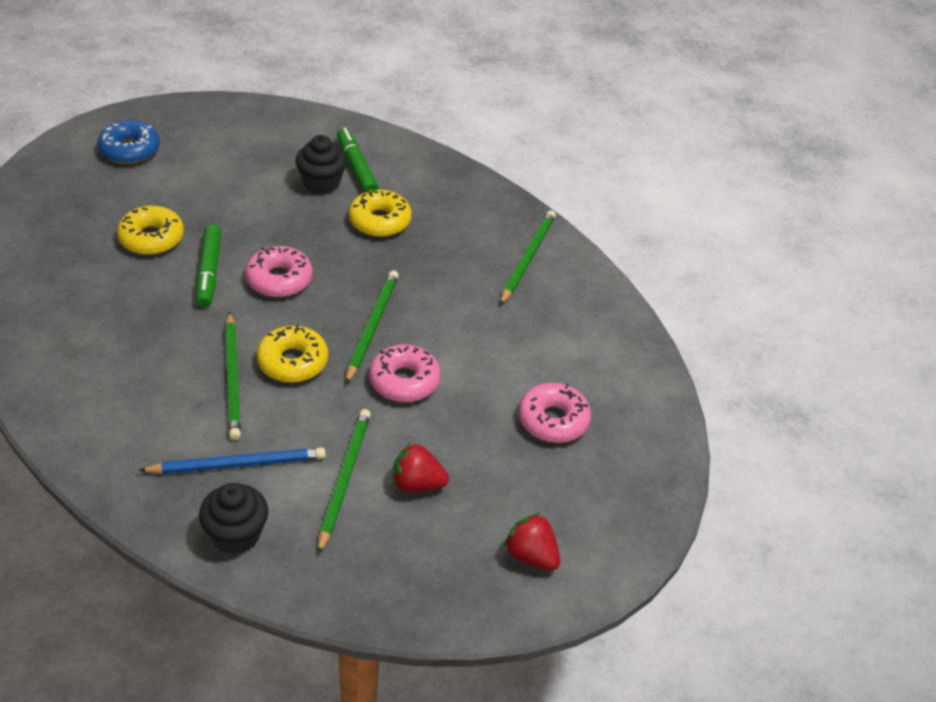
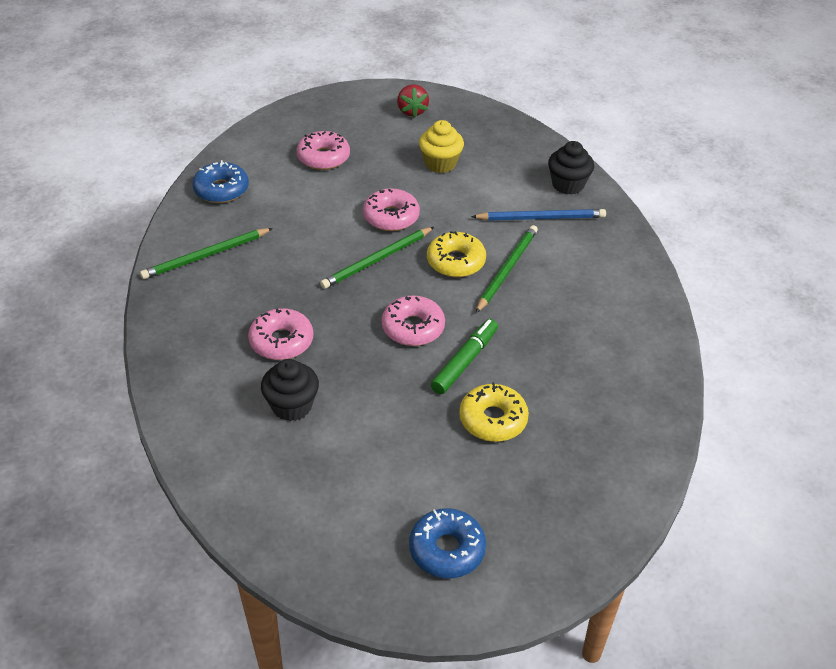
camera: 140 degrees left, 0 degrees up
blue pencil [138,448,326,474] -> blue pencil turned 150 degrees clockwise [471,209,606,221]
green pencil [318,409,371,555] -> none
green marker [337,128,379,193] -> none
yellow donut [349,190,412,237] -> pink donut [248,309,313,360]
red strawberry [393,443,449,492] -> yellow cupcake [419,120,464,173]
none -> blue donut [192,160,249,203]

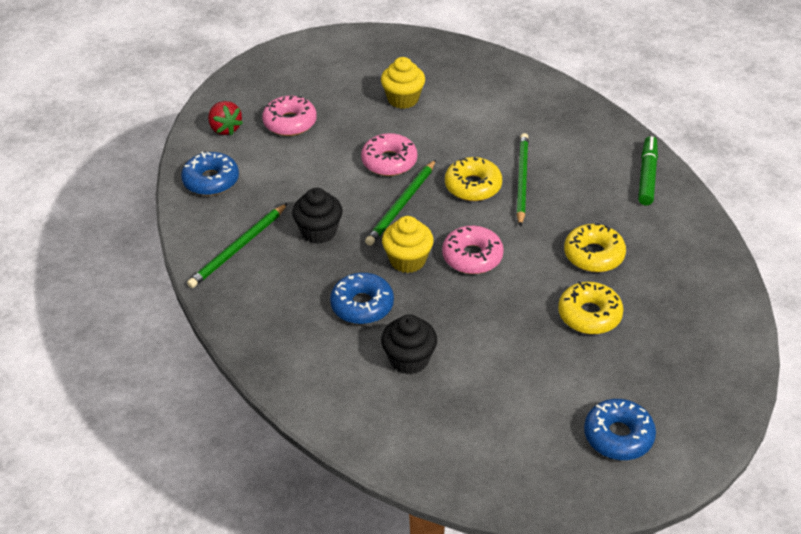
camera: 20 degrees left, 0 degrees up
pink donut [248,309,313,360] -> blue donut [330,273,394,324]
red strawberry [397,84,429,118] -> red strawberry moved to [208,101,243,135]
green marker [431,319,498,394] -> green marker moved to [638,136,658,205]
blue pencil [471,209,606,221] -> none
black cupcake [548,141,594,195] -> black cupcake moved to [292,188,343,244]
none -> yellow cupcake [382,216,434,273]
none -> yellow donut [564,223,626,272]

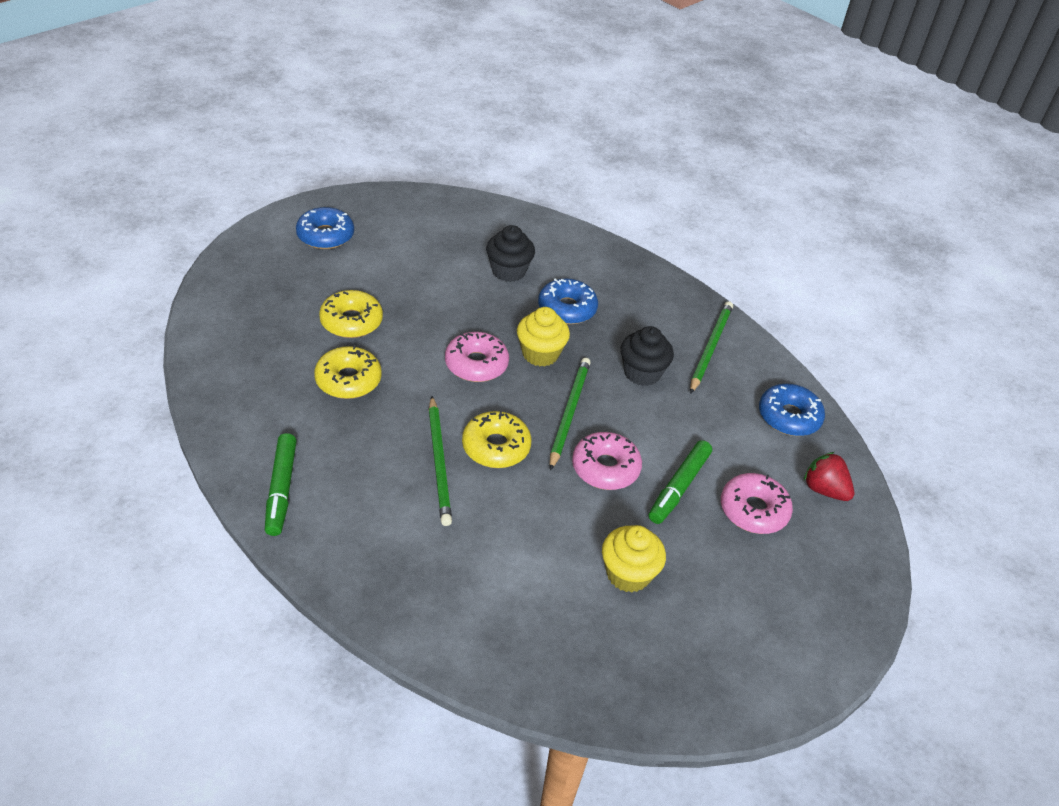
camera: 160 degrees right, 0 degrees up
none -> green marker [649,440,712,524]

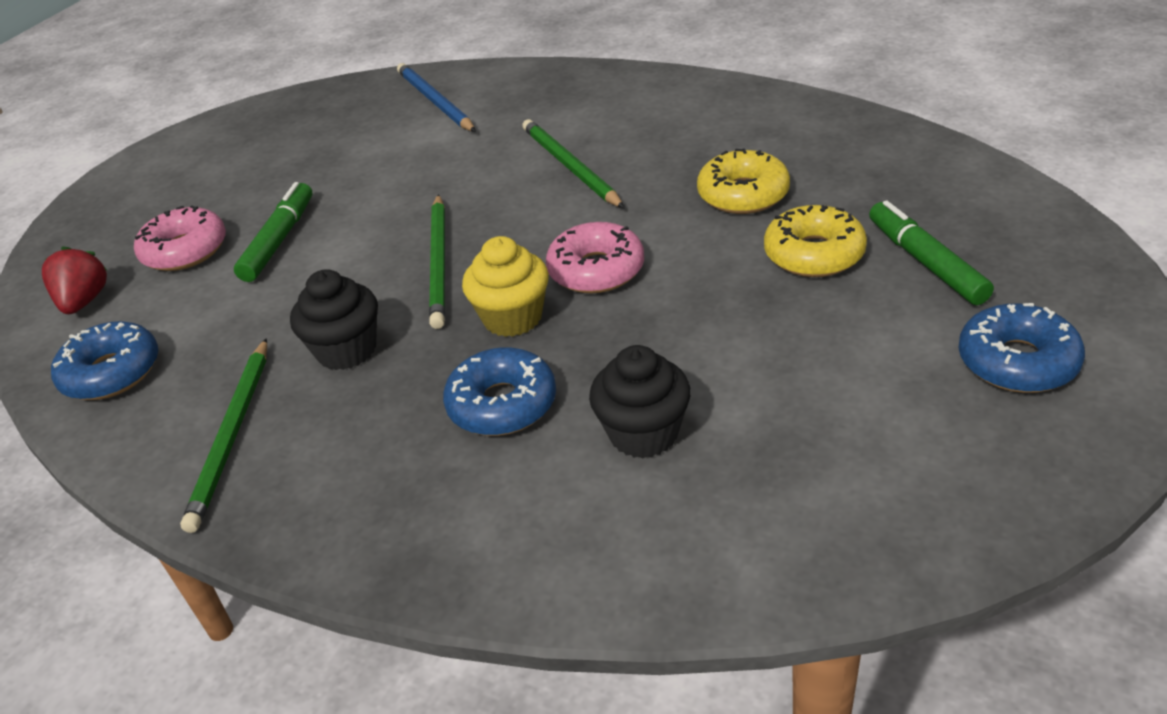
camera: 170 degrees right, 5 degrees down
green marker [265,433,297,536] -> green marker moved to [869,200,994,305]
yellow donut [462,410,532,468] -> none
pink donut [572,432,642,490] -> none
yellow cupcake [602,525,666,593] -> none
red strawberry [804,452,854,501] -> red strawberry turned 120 degrees counterclockwise [42,246,107,314]
none -> blue pencil [397,63,476,132]

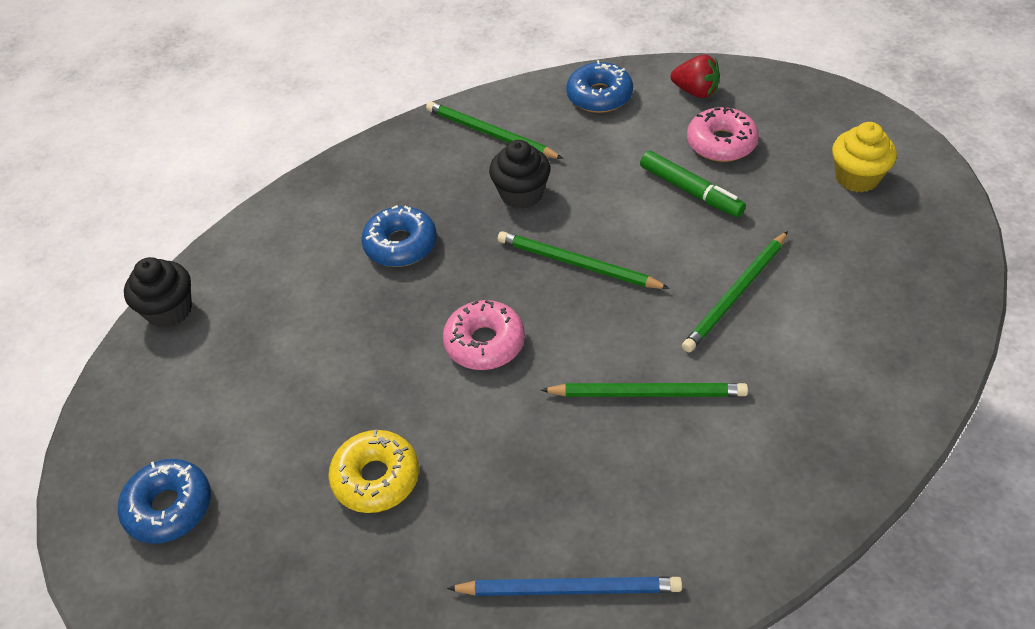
camera: 120 degrees right, 10 degrees up
blue pencil [397,63,476,132] -> blue pencil moved to [447,576,683,596]
yellow cupcake [462,236,549,337] -> yellow cupcake moved to [832,122,897,193]
black cupcake [589,345,691,458] -> black cupcake moved to [124,257,192,328]
yellow donut [697,148,790,214] -> none
green marker [869,200,994,305] -> none
none -> green pencil [682,231,788,352]

